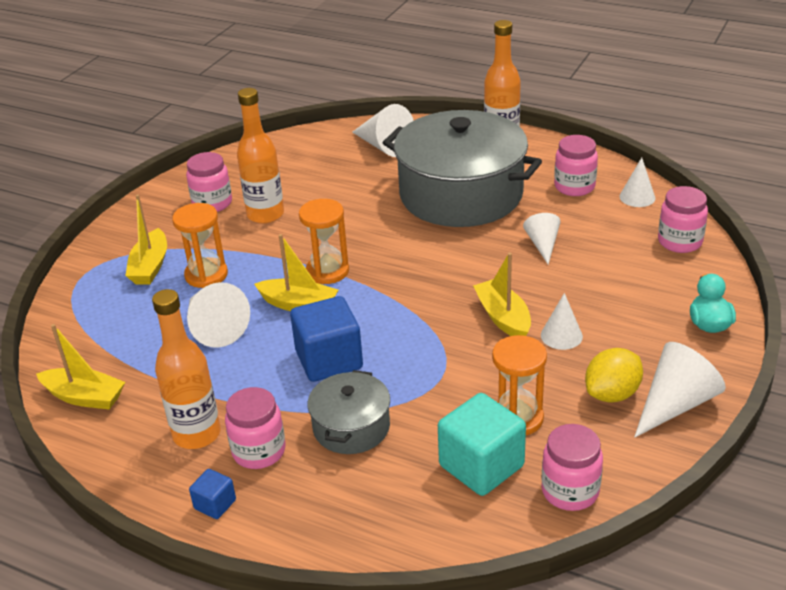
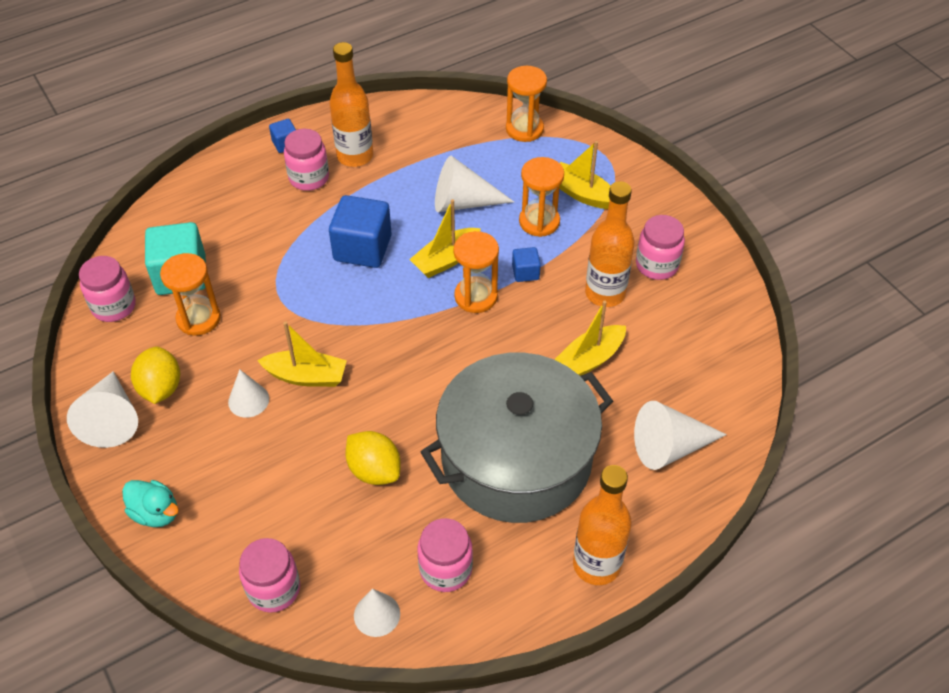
camera: 120 degrees right, 15 degrees up
yellow boat [36,324,125,409] -> yellow boat moved to [554,301,626,376]
grey pot [307,370,390,454] -> none
white cone [523,213,561,264] -> yellow lemon [345,431,401,485]
none -> orange hourglass [506,66,547,142]
none -> blue cube [512,247,541,282]

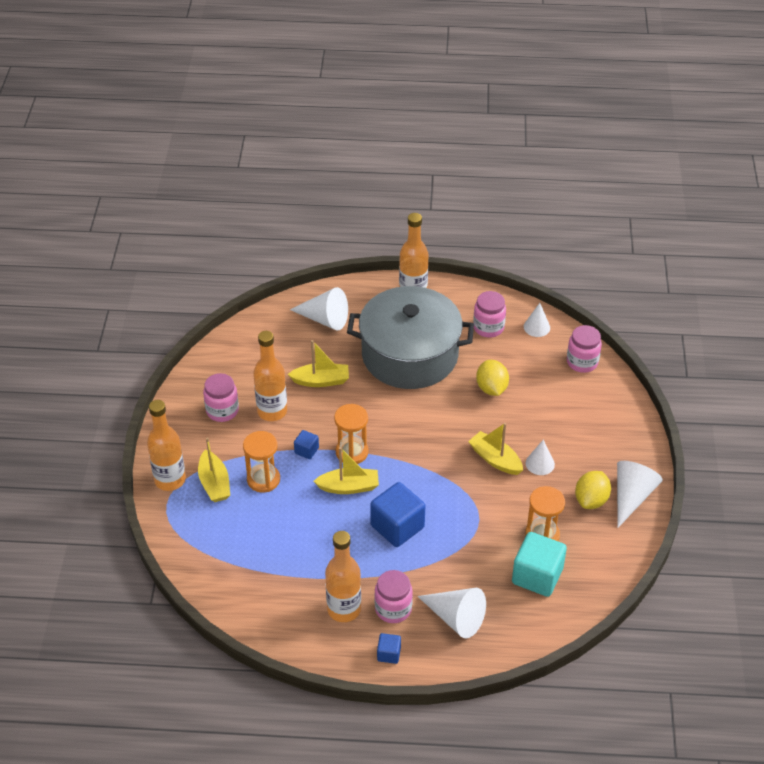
camera: 145 degrees left, 5 degrees down
pink jar [79,256,136,322] -> none
turquoise duck [122,480,179,527] -> none
white cone [435,156,514,212] -> white cone moved to [417,588,486,638]
orange hourglass [506,66,547,142] -> none
none -> orange bottle [147,400,186,491]

